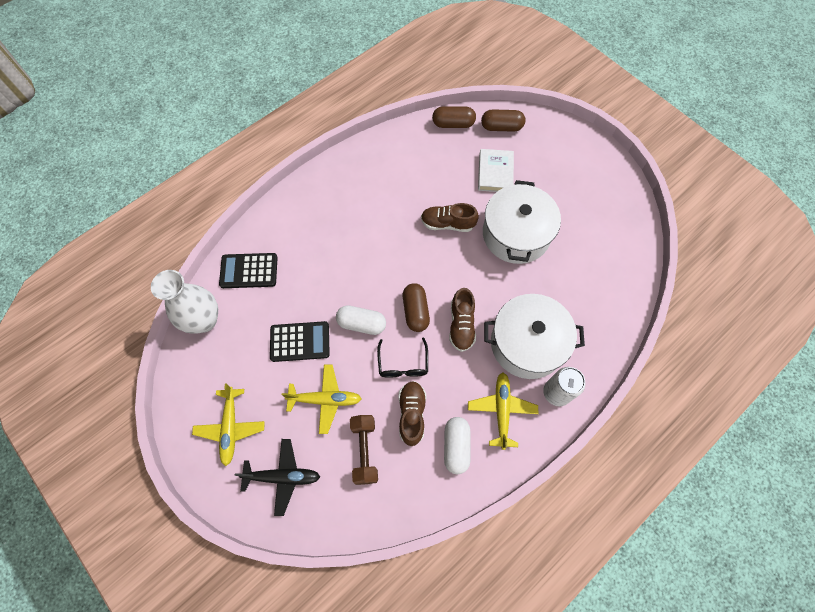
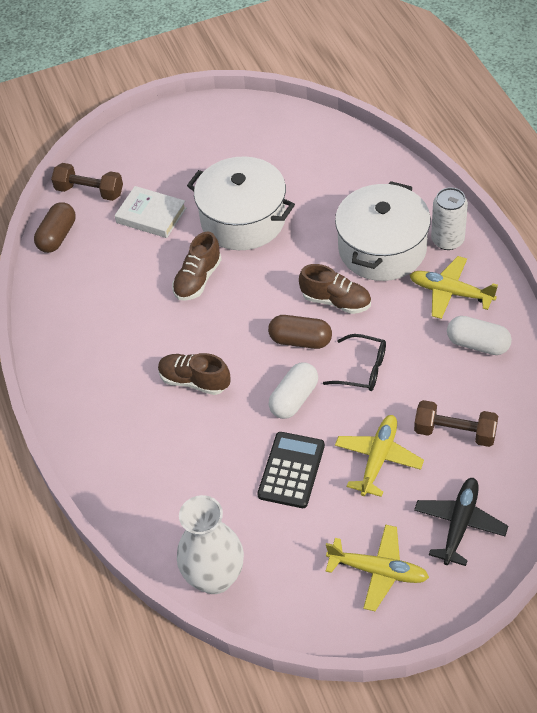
camera: 65 degrees left, 15 degrees down
black calculator [219,253,278,288] -> none
brown shoe [398,381,426,446] -> brown shoe moved to [158,353,230,395]
brown capsule [481,109,525,132] -> brown dumbbell [51,163,123,201]

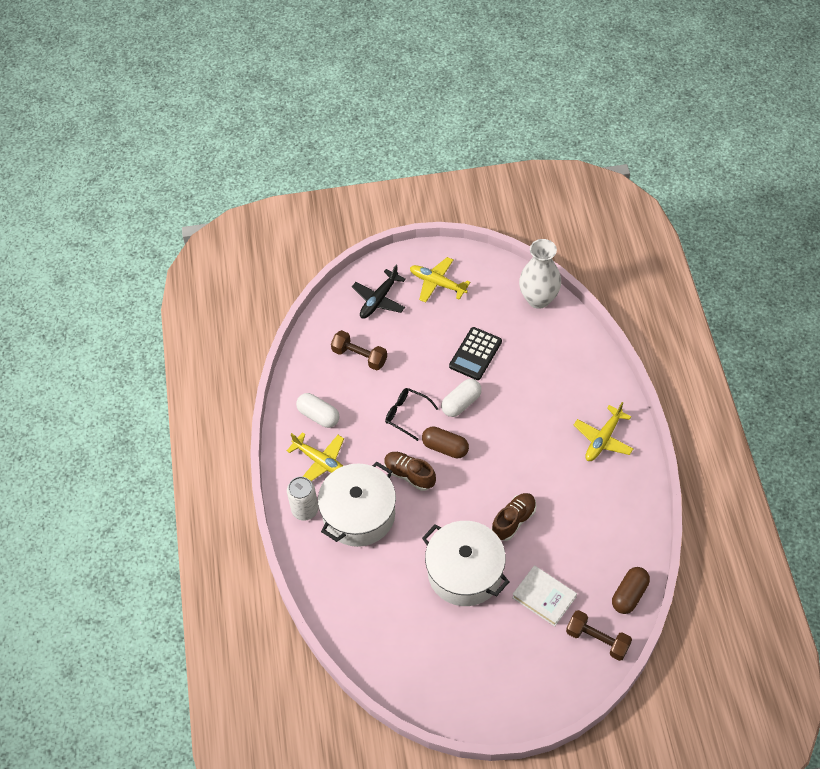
camera: 170 degrees left, 5 degrees up
brown shoe [158,353,230,395] -> none
yellow plane [335,415,424,497] -> yellow plane moved to [574,402,633,461]

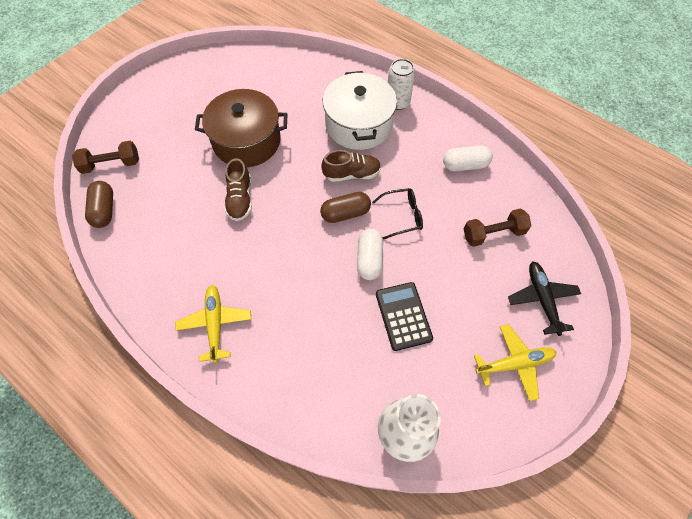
camera: 135 degrees right, 5 degrees up
yellow plane [287,432,344,481] -> none
white pot [422,521,509,606] -> brown pot [195,89,288,167]
white book [512,565,577,626] -> none

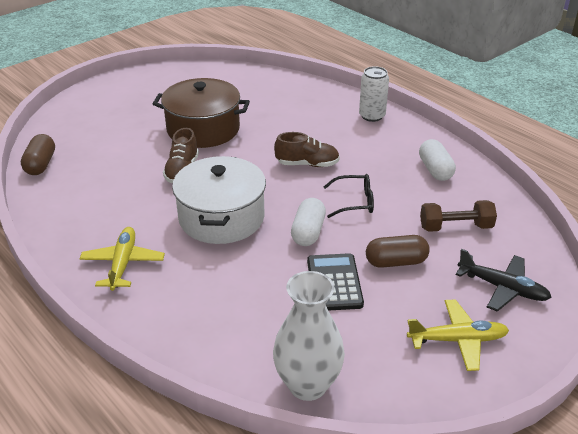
camera: 10 degrees right, 25 degrees down
brown dumbbell [72,141,139,174] -> none
brown capsule [320,192,371,223] -> brown capsule moved to [366,235,430,268]
white pot [323,71,397,150] -> white pot moved to [172,156,266,244]
white capsule [443,146,493,171] -> white capsule turned 75 degrees clockwise [419,139,456,181]
black plane [508,261,581,336] -> black plane turned 120 degrees clockwise [456,249,552,312]

